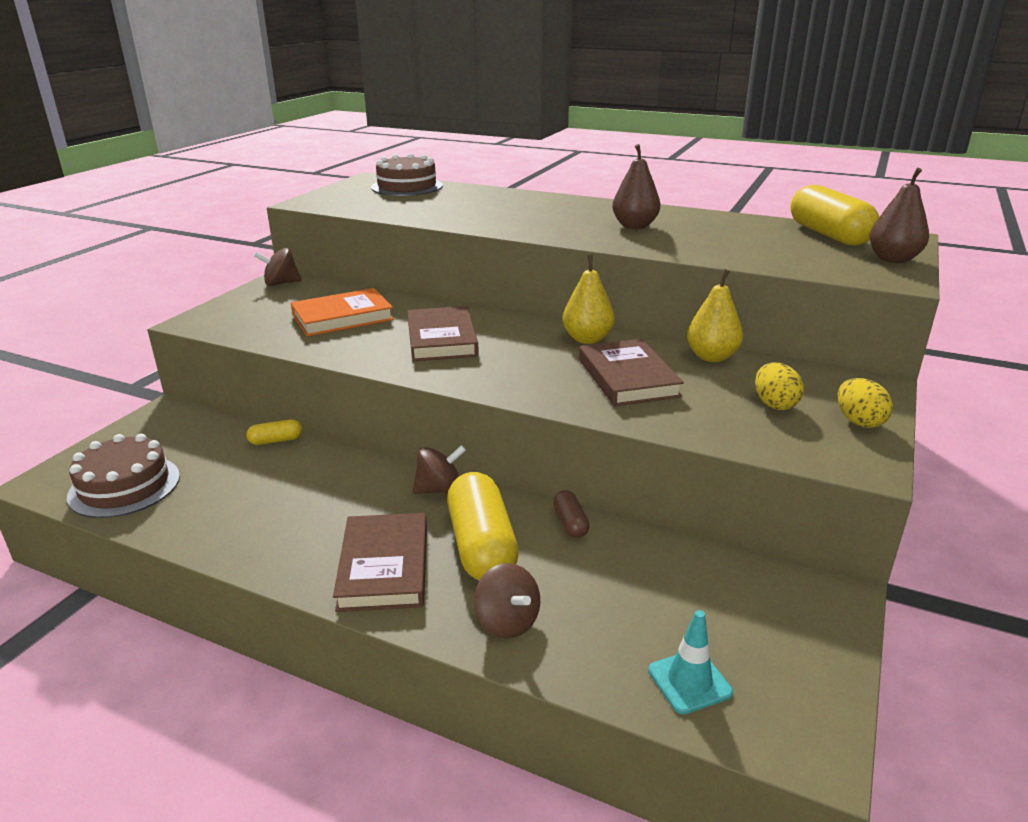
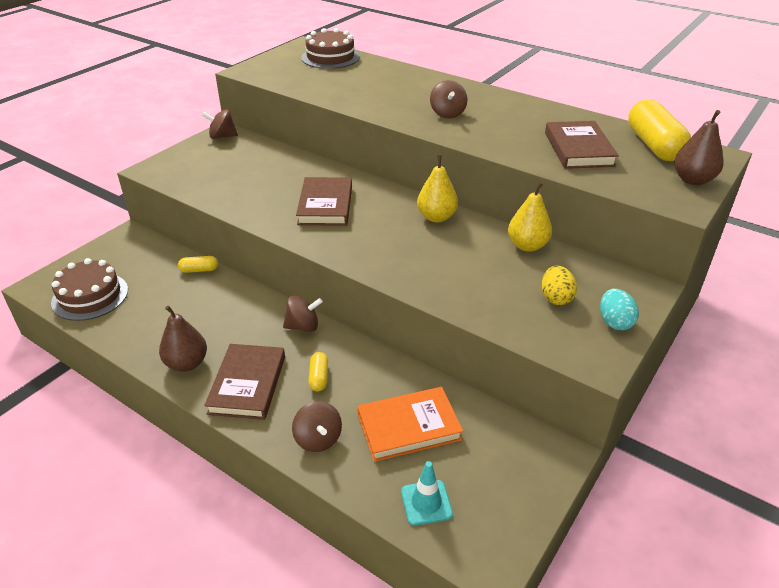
camera: 10 degrees right, 10 degrees up
orange book [291,288,394,336] -> orange book moved to [358,387,463,462]
yellow capsule [447,472,519,581] -> yellow capsule [308,352,328,391], size x0.46
brown capsule [553,490,590,538] -> none
brown book [579,339,684,406] -> brown book moved to [545,121,619,169]
brown pear [612,144,660,229] -> brown pear moved to [159,305,207,372]
yellow egg [838,378,893,428] -> turquoise egg [600,289,639,330]
none -> brown spinning top [430,80,467,119]

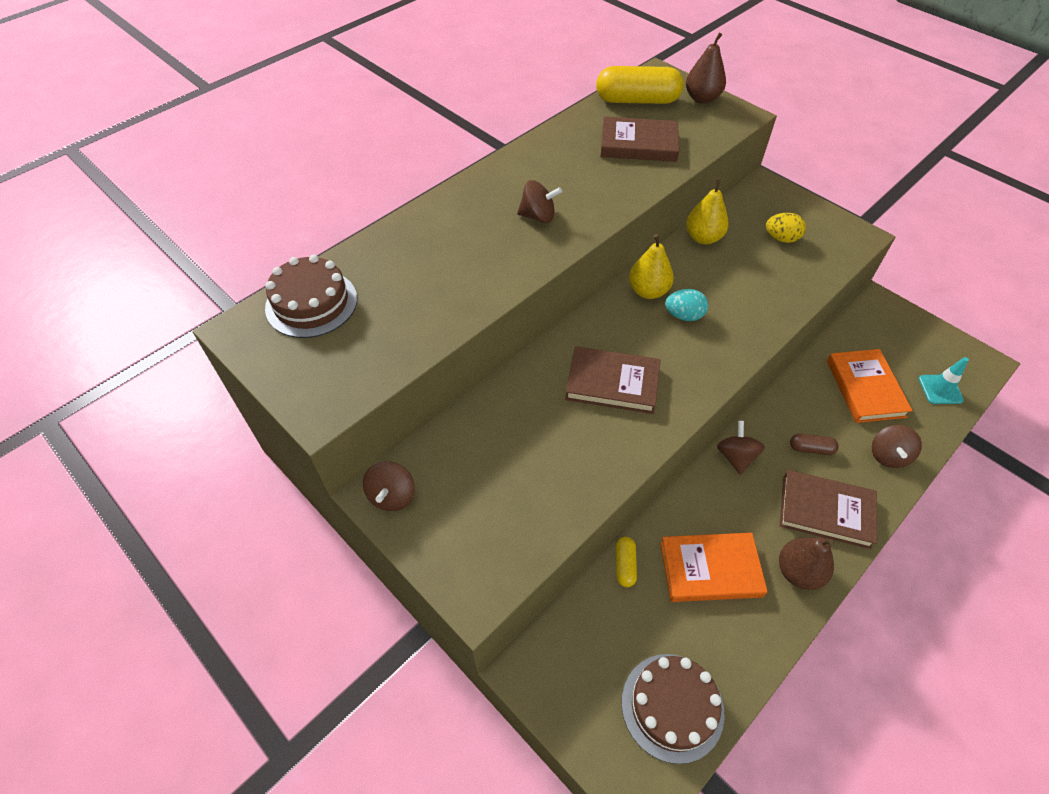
camera: 80 degrees left, 15 degrees up
brown spinning top [292,401,342,452] -> brown spinning top turned 120 degrees clockwise [872,425,922,468]
yellow capsule [308,352,328,391] -> brown capsule [790,434,839,455]
turquoise egg [600,289,639,330] -> turquoise egg moved to [665,289,708,321]
none -> orange book [660,533,768,602]

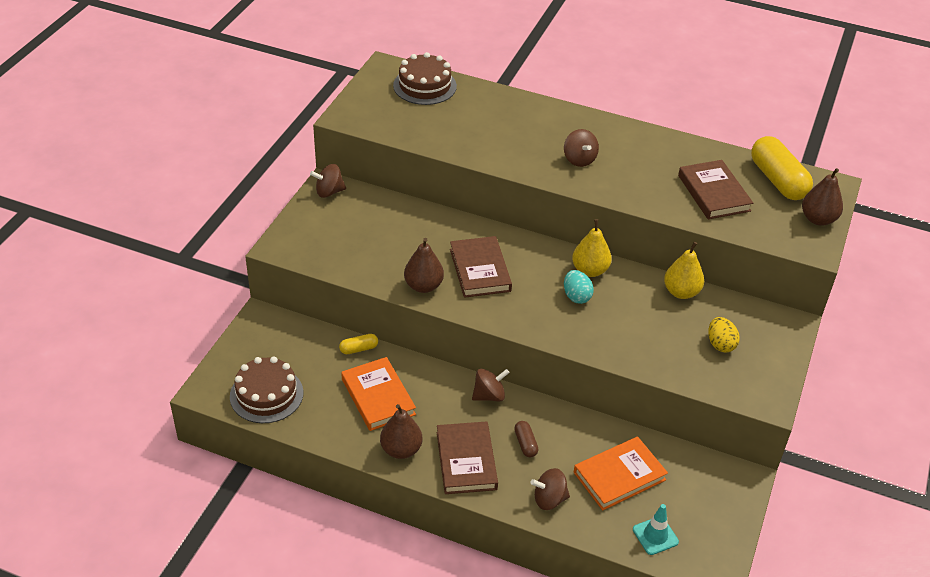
camera: 65 degrees right, 10 degrees down
none -> brown pear [404,238,444,293]

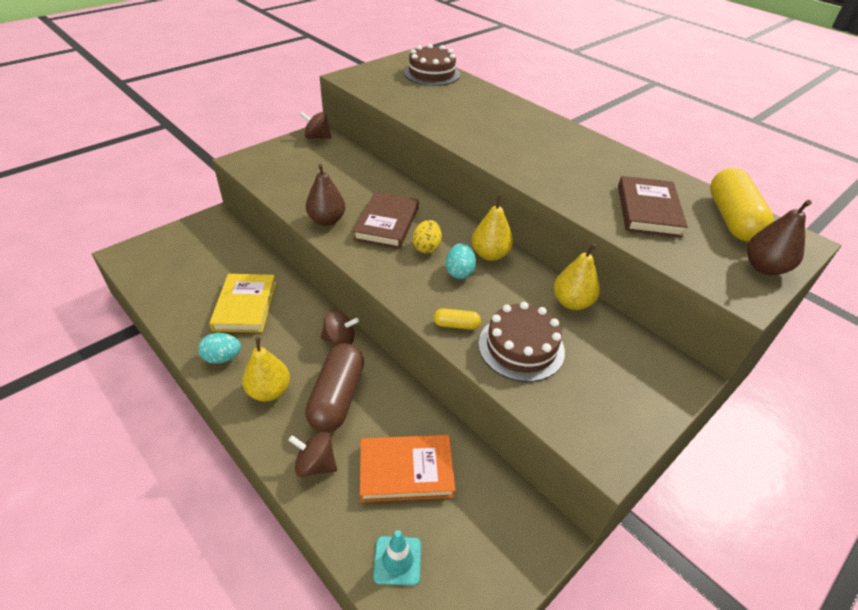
camera: 25 degrees right, 0 degrees up
brown cake [230,357,303,423] -> brown cake moved to [478,302,565,382]
yellow capsule [339,334,378,354] -> yellow capsule moved to [433,308,481,330]
orange book [341,357,416,431] -> yellow book [209,274,276,333]
brown pear [380,404,422,459] -> turquoise egg [198,333,241,364]
brown book [437,421,498,494] -> yellow pear [242,337,290,402]
brown capsule [514,421,539,458] -> brown capsule [305,343,364,432], size x2.17
brown spinning top [564,129,599,167] -> none
yellow egg [708,317,740,353] -> yellow egg moved to [413,220,442,253]

